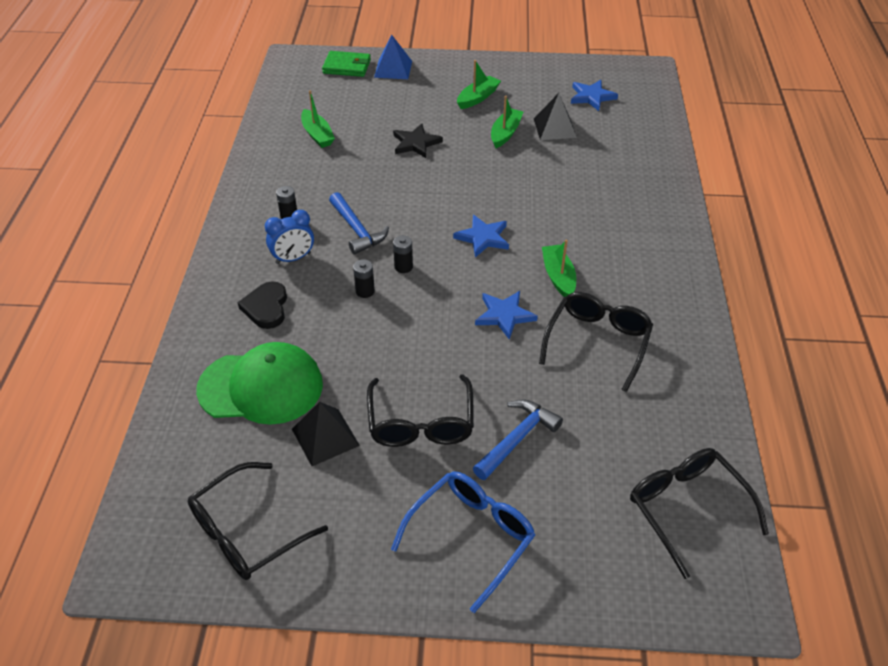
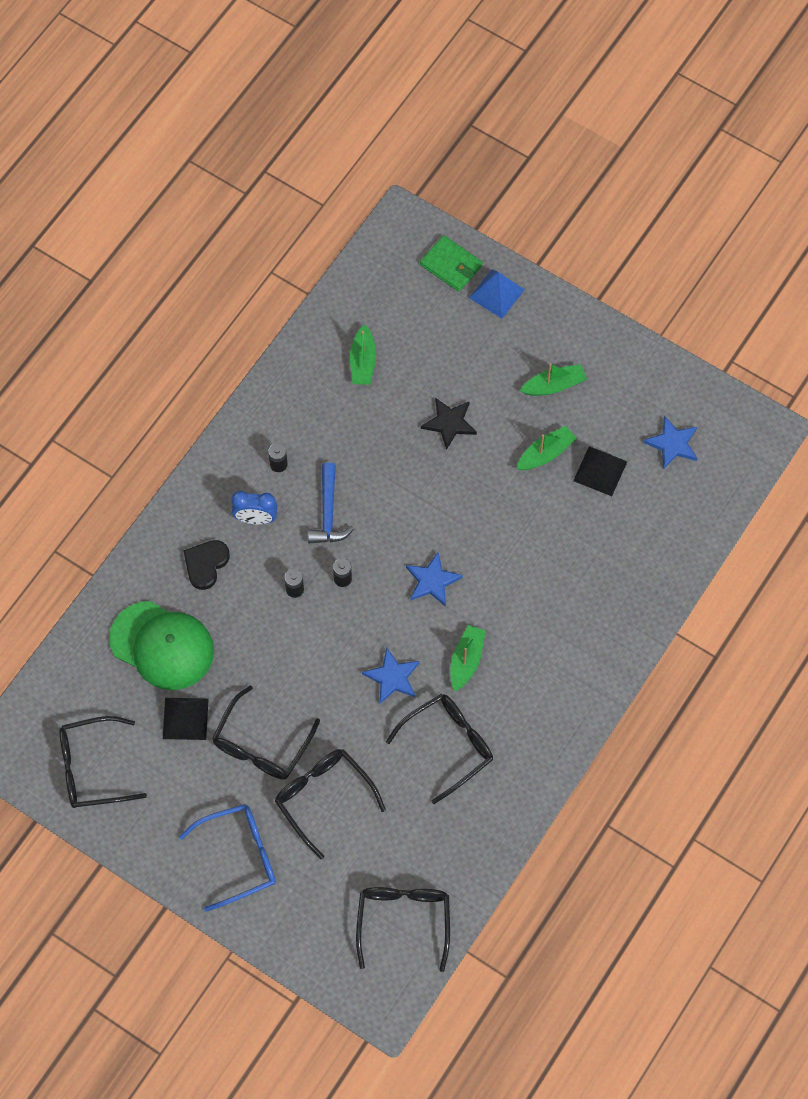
camera: 30 degrees right, 20 degrees up
blue hammer [473,400,563,480] -> black glasses [275,749,386,859]

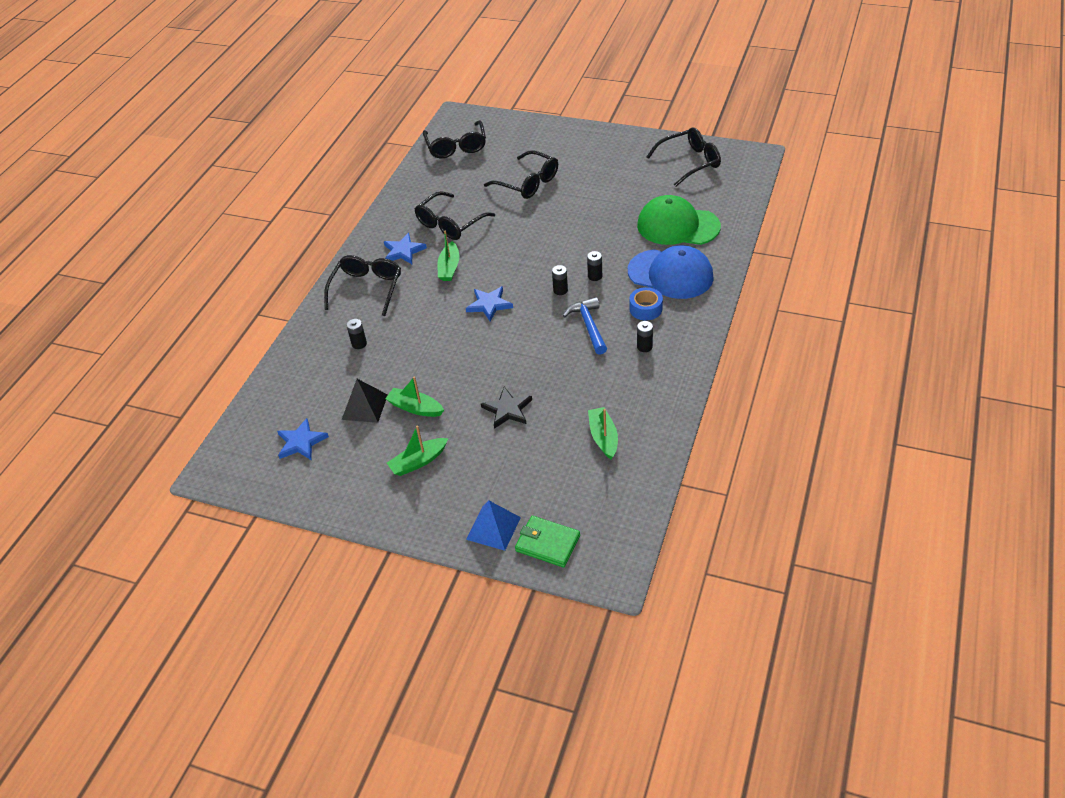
camera: 170 degrees right, 20 degrees down
black pyramid [163,698,209,740] -> none
blue glasses [179,804,276,912] -> none
black heart [183,540,230,590] -> blue cap [628,245,714,299]
black glasses [212,685,320,780] -> black glasses moved to [324,255,401,316]
blue clock [231,491,278,524] -> blue tape [629,287,663,320]
blue star [362,647,419,704] -> blue star moved to [384,233,427,264]
green boat [517,426,577,470] -> green boat turned 75 degrees clockwise [385,376,444,417]
none -> black battery [346,319,367,349]

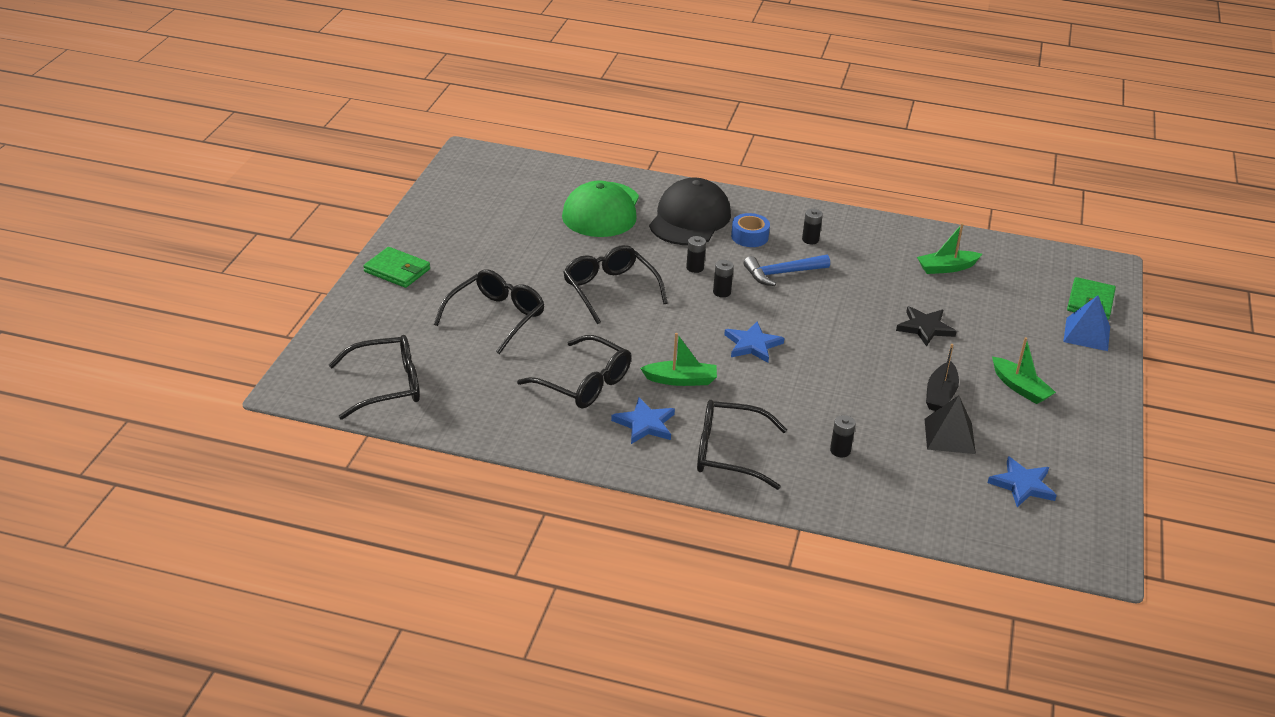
camera: 100 degrees left, 10 degrees down
green boat [385,376,444,417] -> black boat [926,344,959,411]
blue cap [628,245,714,299] -> black cap [649,178,731,245]
black glasses [646,127,721,187] -> black glasses moved to [563,245,668,324]
none -> green wallet [363,247,430,288]

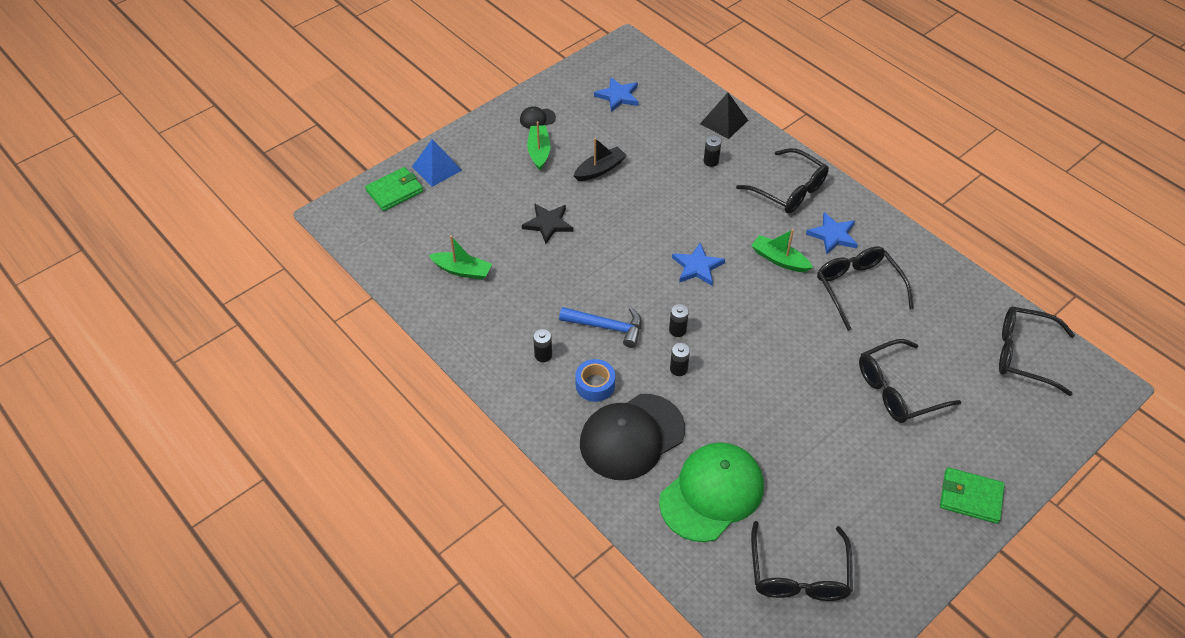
camera: 145 degrees left, 15 degrees up
green wallet [363,247,430,288] -> green wallet turned 45 degrees counterclockwise [940,467,1005,524]
black glasses [563,245,668,324] -> black glasses moved to [751,521,853,601]
black pyramid [925,395,976,454] -> black pyramid moved to [700,93,748,139]
none -> black cap [520,106,556,129]

